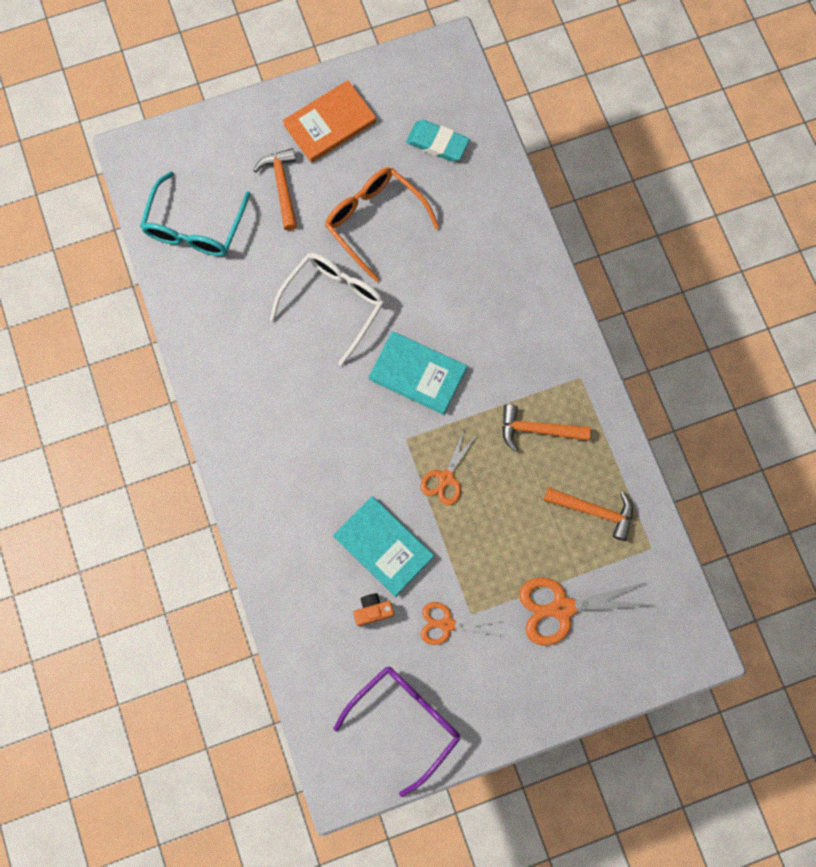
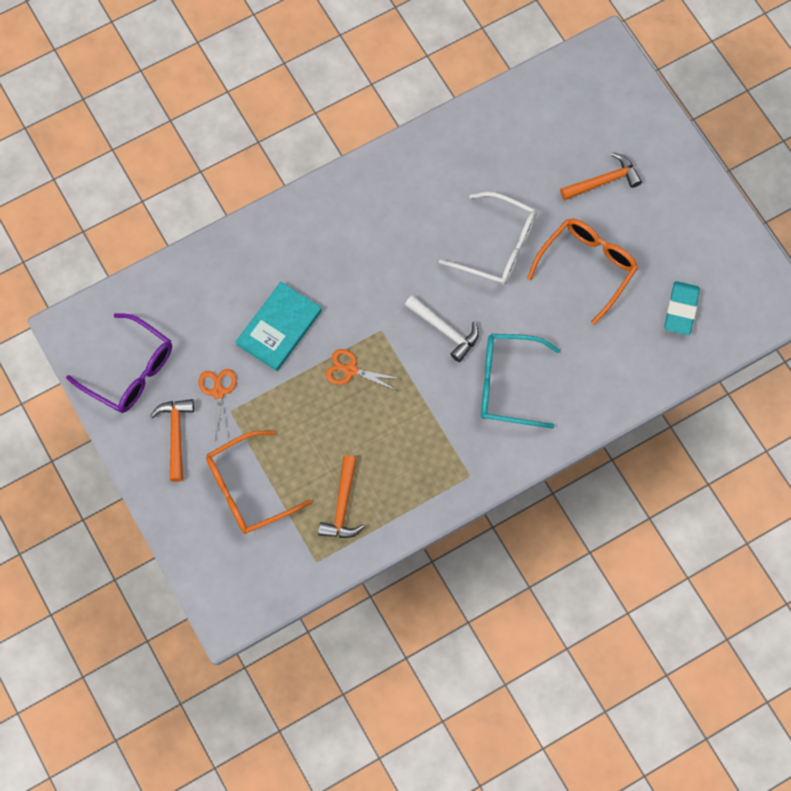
camera: 80 degrees right, 5 degrees down
turquoise glasses [140,171,250,256] -> turquoise glasses moved to [481,334,560,428]
orange book [283,80,376,163] -> none
orange camera [353,593,394,626] -> none
turquoise book [369,331,467,415] -> white hammer [405,295,479,362]
orange hammer [502,404,591,452] -> orange hammer moved to [150,399,194,482]
orange scissors [519,578,651,646] -> orange glasses [206,431,312,534]

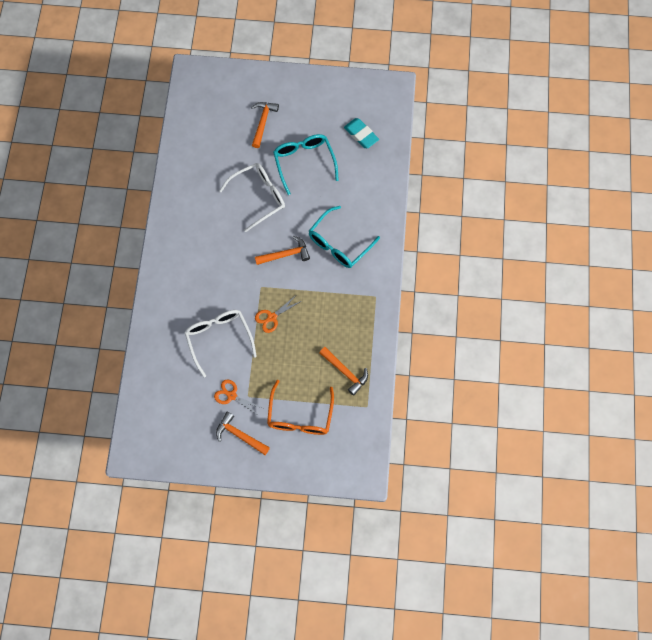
camera: 55 degrees left, 0 degrees up
purple glasses [66,313,172,413] -> none
turquoise book [235,282,322,371] -> white glasses [184,310,257,378]
white hammer [405,295,479,362] -> orange hammer [255,236,310,265]
orange glasses [527,218,638,325] -> turquoise glasses [273,134,339,195]

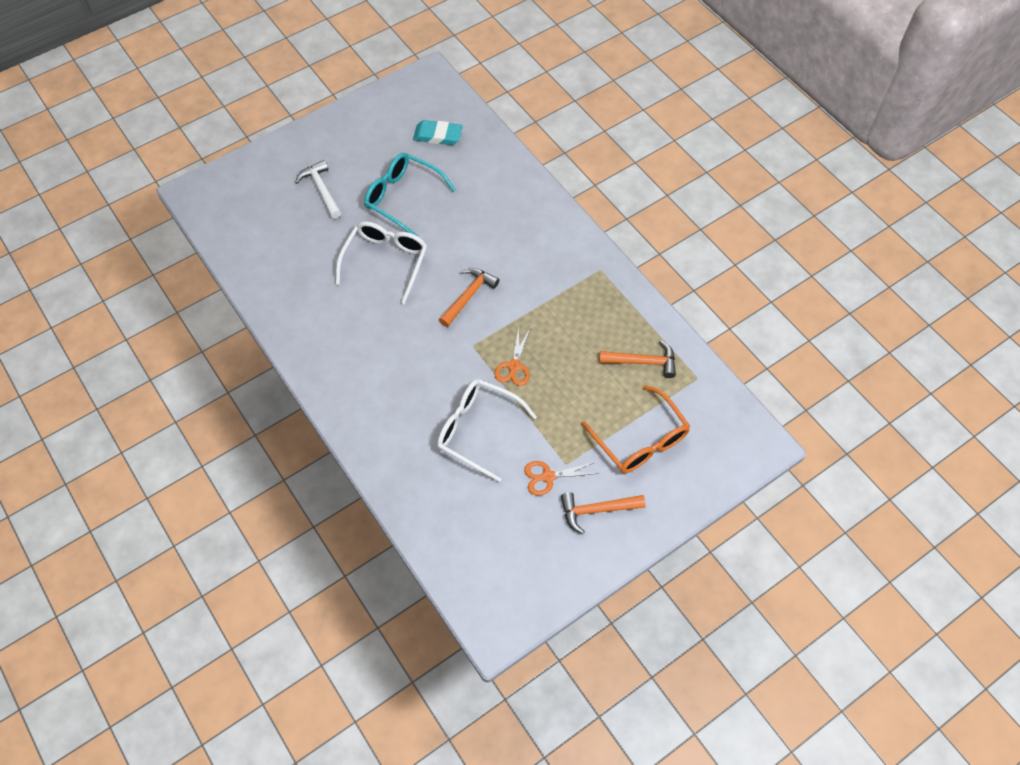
camera: 40 degrees left, 10 degrees down
orange hammer [251,102,279,148] -> white hammer [295,160,341,219]
turquoise glasses [309,206,380,268] -> none

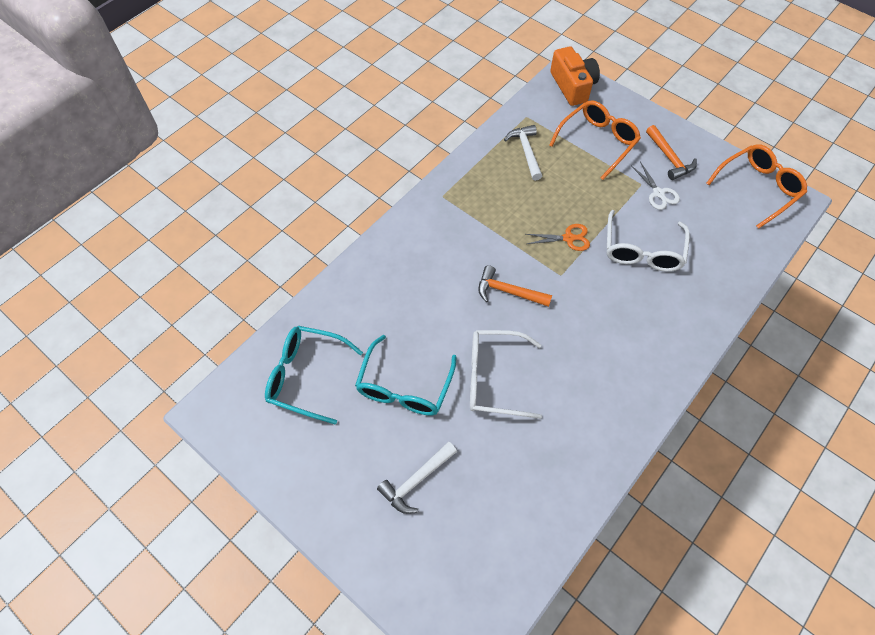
camera: 105 degrees left, 0 degrees up
turquoise eraser [413,120,463,145] -> turquoise glasses [265,326,363,425]
orange scissors [524,461,599,496] -> white scissors [632,161,680,210]
orange hammer [599,340,676,378] -> white hammer [504,125,542,181]
none -> orange camera [550,46,600,106]
none -> orange glasses [706,144,807,229]

